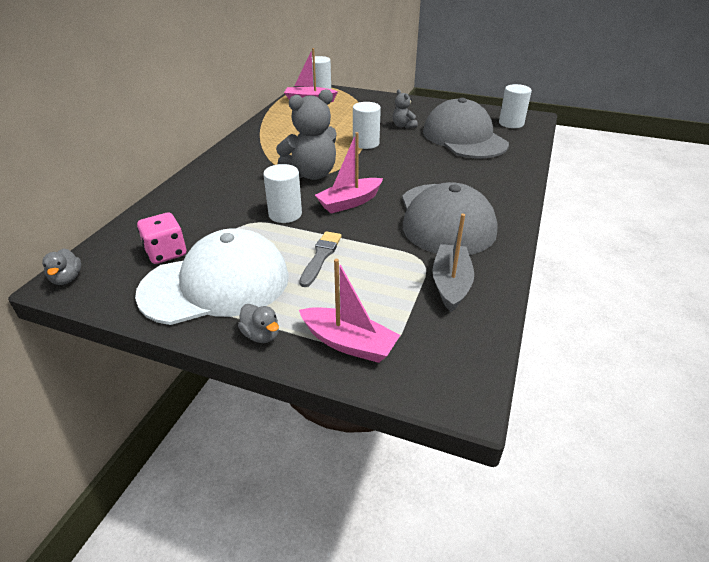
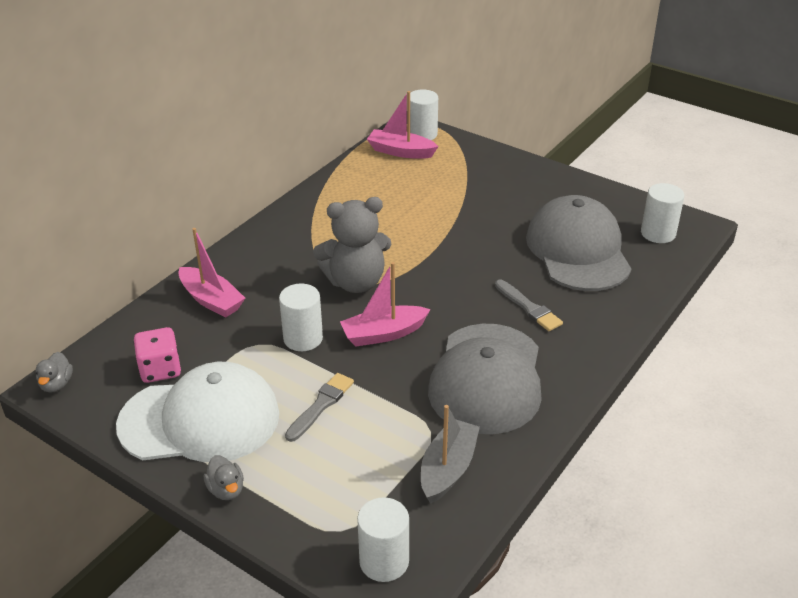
camera: 15 degrees right, 0 degrees up
pink boat [299,259,400,363] -> pink boat moved to [179,228,245,317]
white cylinder [353,102,381,149] -> white cylinder moved to [357,497,409,582]
grey teddy bear [392,90,418,129] -> none
none -> grey brush [495,279,563,331]

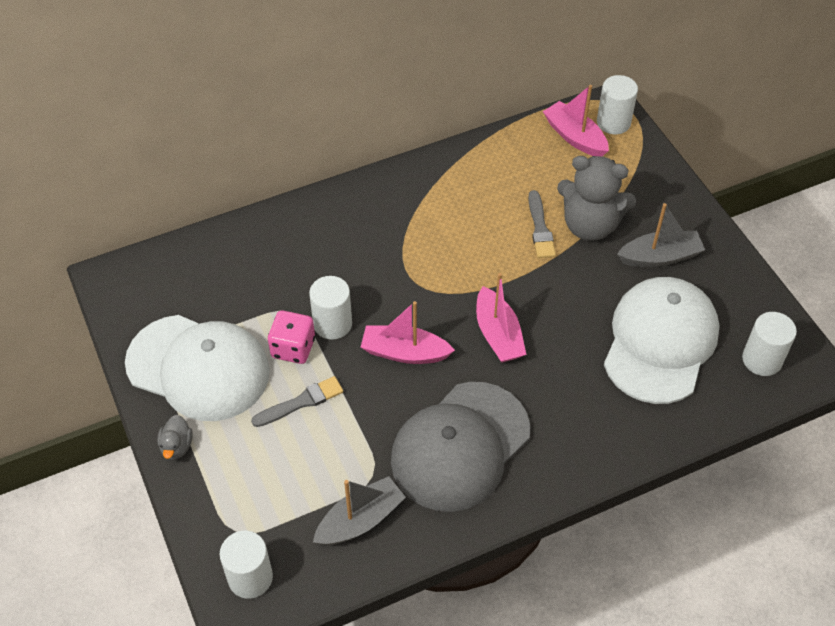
camera: 30 degrees right, 15 degrees up
grey duck [36,352,73,393] -> none
pink dice [133,327,181,383] -> pink dice moved to [268,311,315,364]
pink boat [179,228,245,317] -> pink boat moved to [476,273,526,362]
grey teddy bear [313,197,391,293] -> grey teddy bear moved to [557,156,636,241]
grey brush [495,279,563,331] -> grey brush moved to [528,190,556,258]
grey cap [526,195,631,291] -> white cap [604,277,720,404]
none -> grey boat [617,203,705,267]

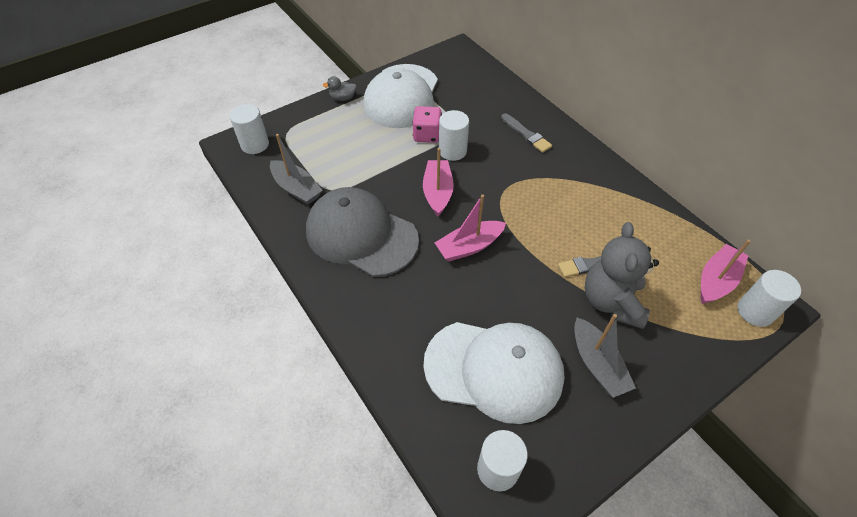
camera: 80 degrees right, 0 degrees up
grey brush [251,376,343,427] -> grey brush moved to [501,114,552,153]

